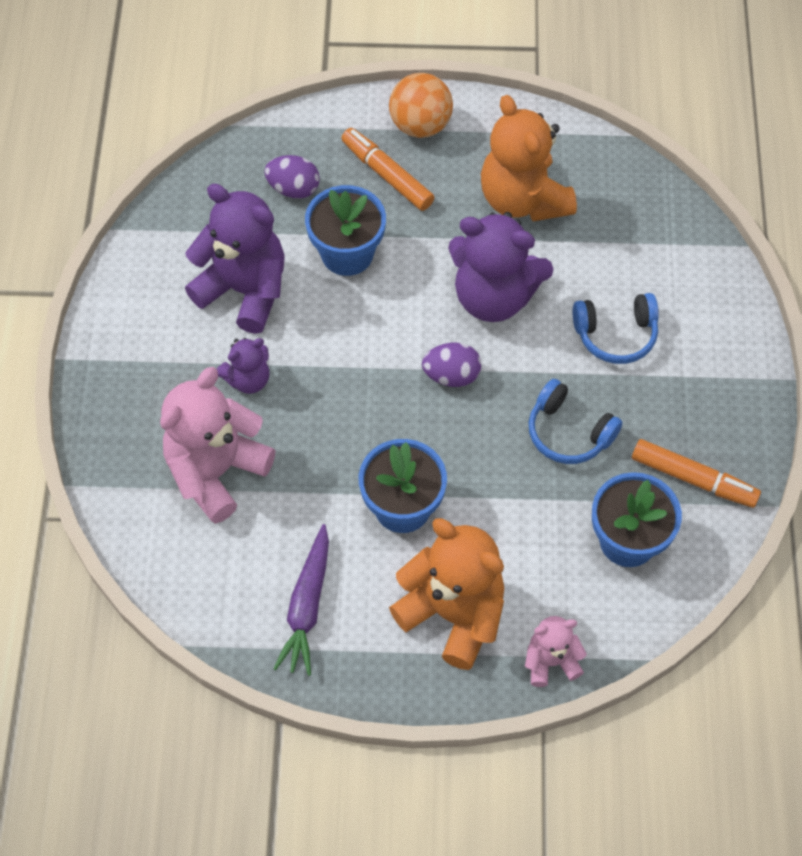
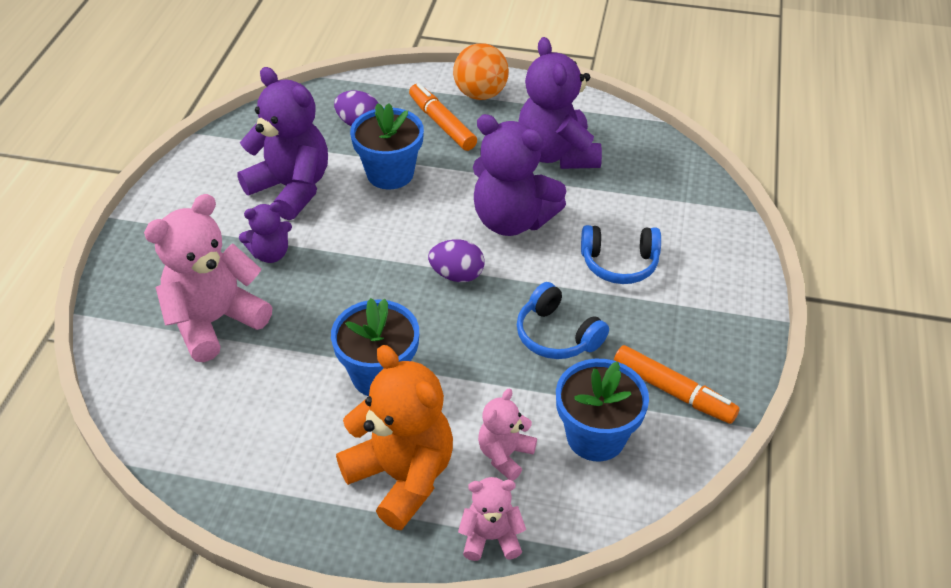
camera: 10 degrees right, 15 degrees down
purple carrot [273,524,329,676] -> none
orange teddy bear [481,95,577,221] -> purple teddy bear [518,37,602,169]
none -> pink teddy bear [478,389,537,481]

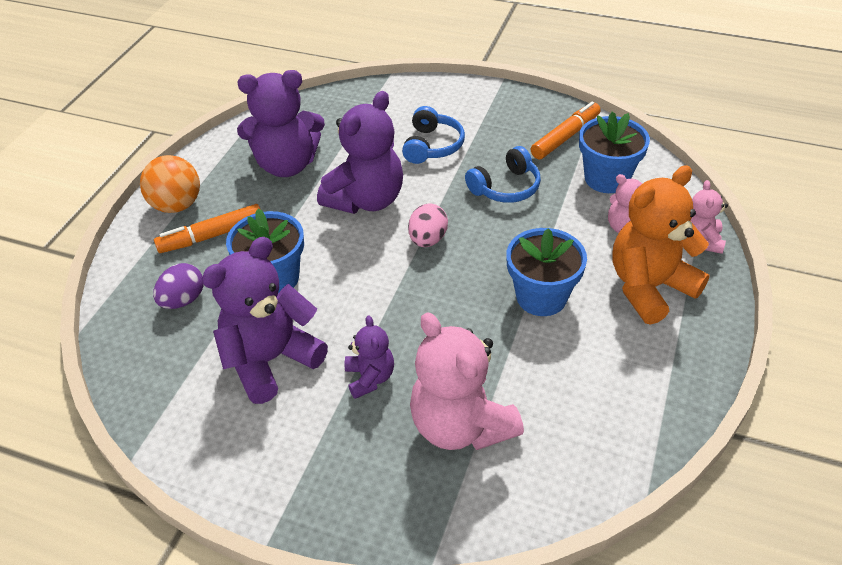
camera: 80 degrees left, 0 degrees up
purple egg [428,240,485,282] -> pink egg [408,203,448,247]

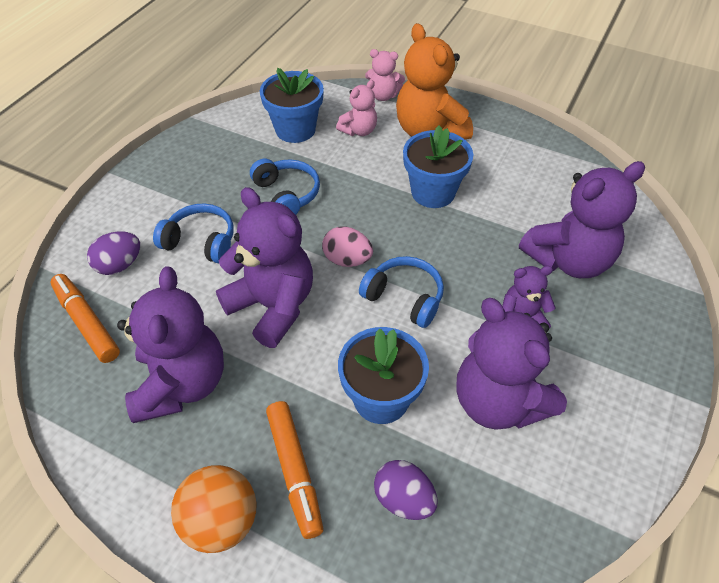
camera: 85 degrees left, 5 degrees up
pink teddy bear [410,312,524,450] -> purple teddy bear [519,161,645,278]
orange marker [531,101,601,159] -> orange marker moved to [50,274,120,363]
none -> purple egg [87,231,140,275]
none -> blue headphones [359,256,444,328]

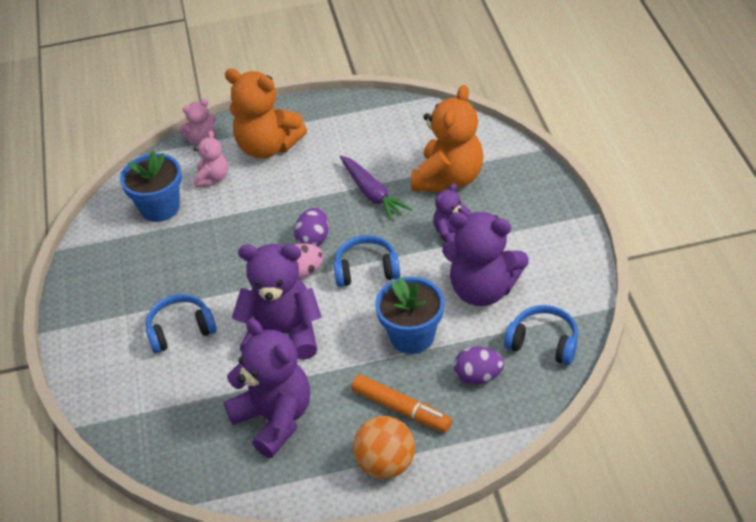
camera: 35 degrees left, 5 degrees down
orange marker [50,274,120,363] -> none
purple egg [87,231,140,275] -> purple egg moved to [294,208,329,247]
blue headphones [250,159,320,215] -> blue headphones moved to [504,305,578,365]
blue flower pot [403,125,473,208] -> none
purple teddy bear [519,161,645,278] -> orange teddy bear [411,85,484,192]
none -> purple carrot [340,156,412,221]

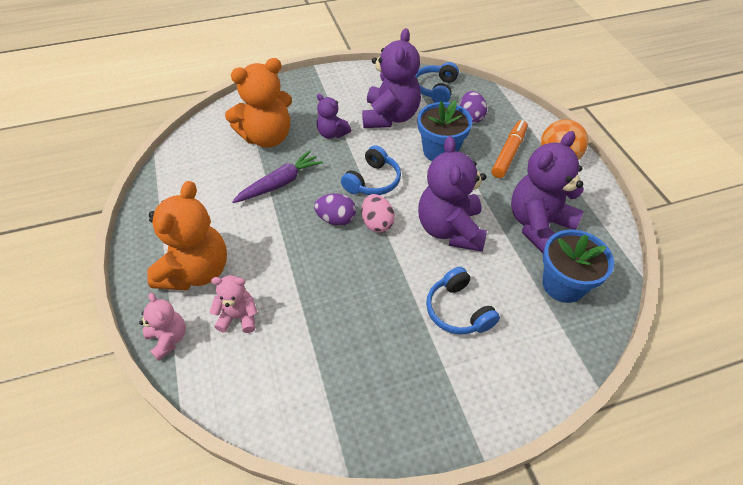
camera: 100 degrees left, 5 degrees up
blue flower pot [120,150,182,222] -> blue flower pot moved to [542,229,614,303]
blue headphones [334,235,400,287] -> blue headphones turned 135 degrees counterclockwise [341,145,401,195]
orange teddy bear [411,85,484,192] -> orange teddy bear turned 135 degrees clockwise [225,58,292,148]

